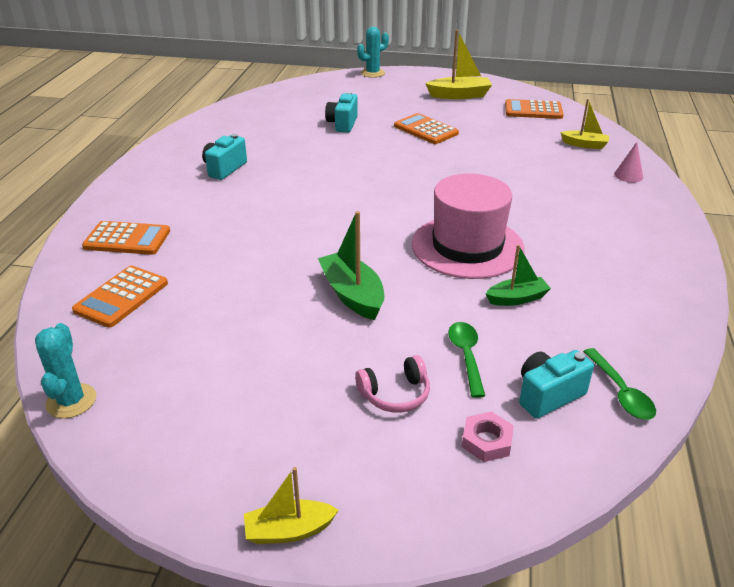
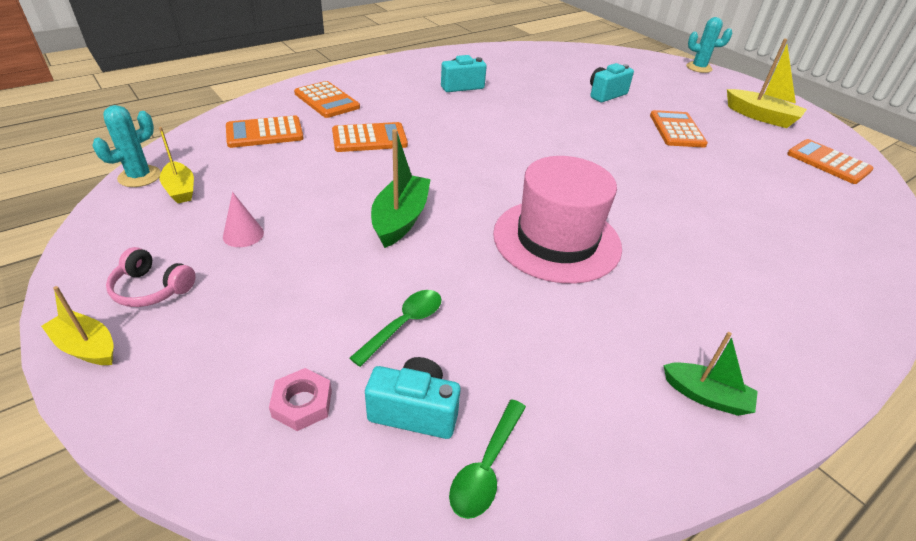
camera: 40 degrees right, 5 degrees up
pink headphones [355,355,430,413] -> pink headphones moved to [106,247,196,307]
green boat [486,245,551,306] -> green boat moved to [663,332,758,416]
yellow boat [560,99,609,149] -> yellow boat moved to [159,127,194,203]
pink cone [614,142,643,183] -> pink cone moved to [223,192,264,247]
none -> orange calculator [332,122,408,152]

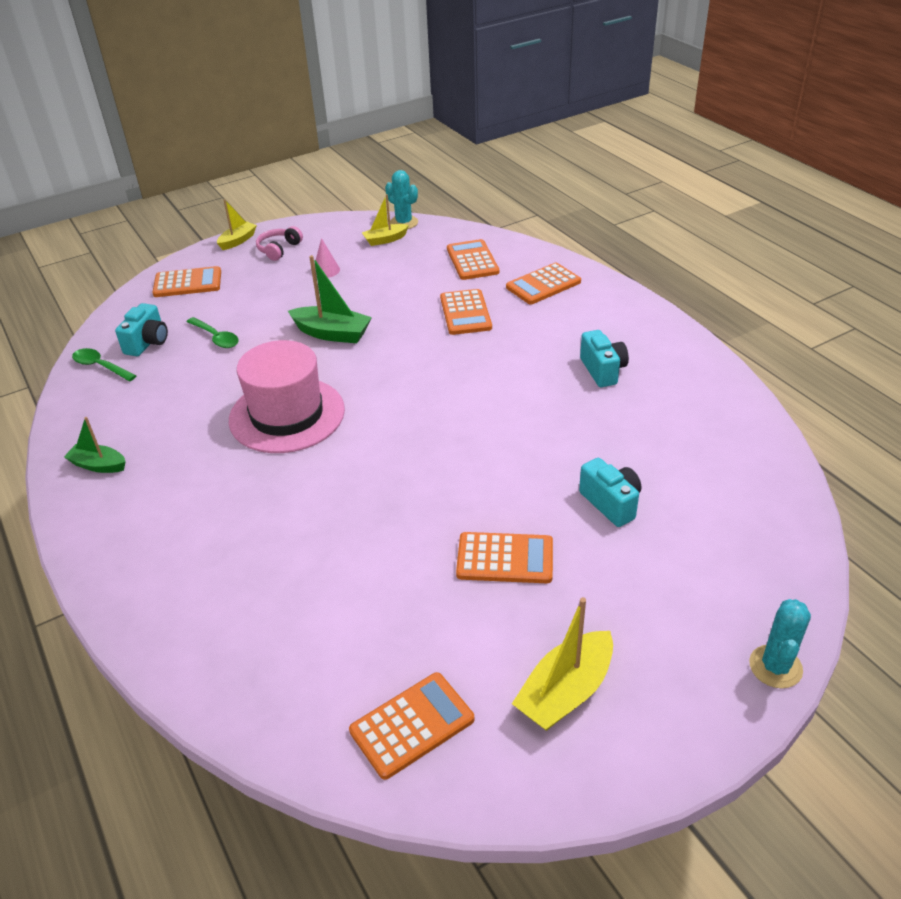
camera: 100 degrees right, 0 degrees up
pink nut [269,368,332,431] -> none
green boat [663,332,758,416] -> green boat turned 75 degrees clockwise [64,417,126,473]
none -> orange calculator [152,266,221,297]

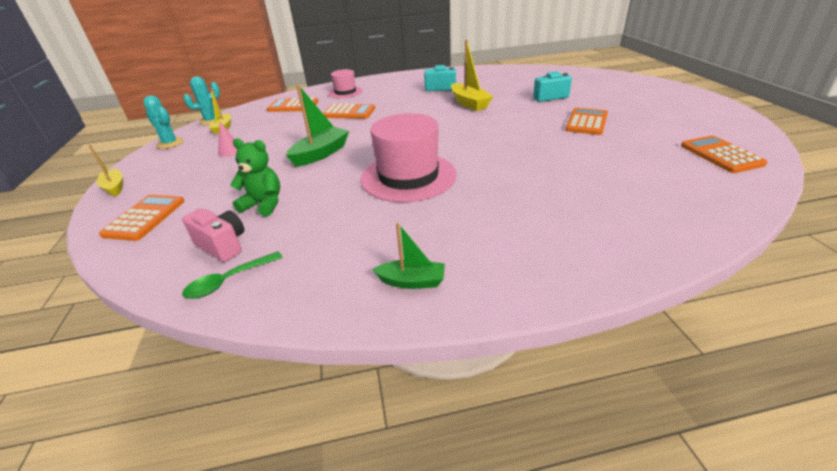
camera: 70 degrees left, 5 degrees down
green boat [64,417,126,473] -> green boat turned 120 degrees counterclockwise [372,223,445,289]
turquoise camera [115,303,168,356] -> pink camera [182,209,244,262]
green spoon [186,317,239,348] -> green teddy bear [230,138,280,216]
pink headphones [256,226,303,261] -> none
orange calculator [506,263,581,304] -> pink hat [328,69,363,98]
yellow boat [512,597,613,731] -> yellow boat moved to [451,40,493,111]
turquoise cactus [749,599,811,688] -> turquoise cactus moved to [143,95,184,149]

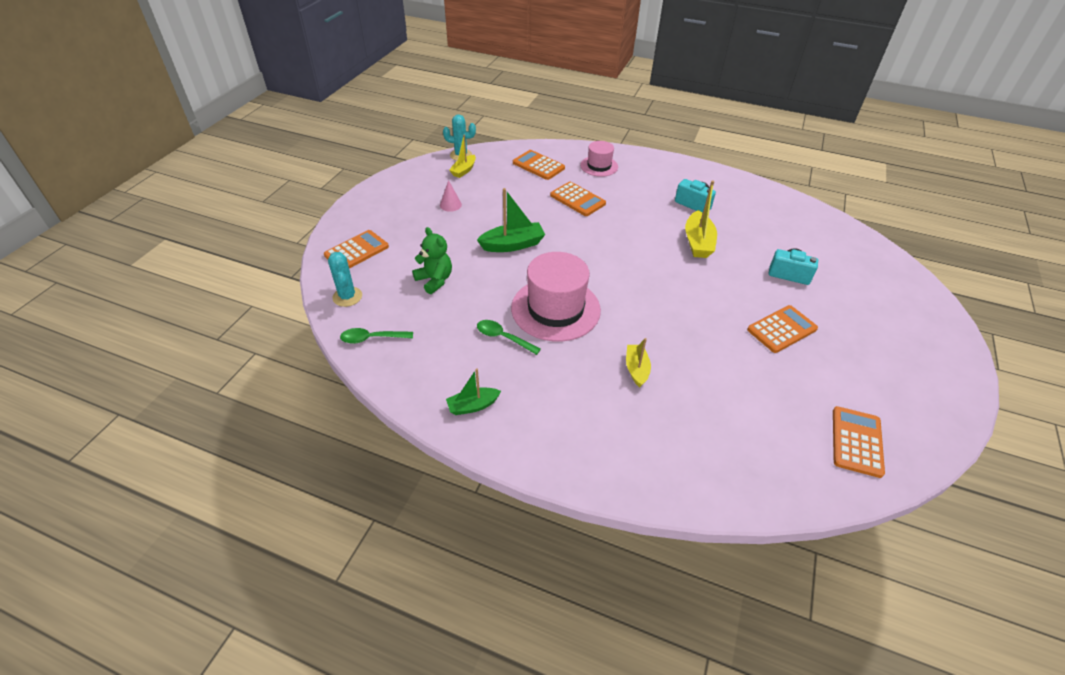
camera: 30 degrees right, 10 degrees up
yellow boat [88,144,123,196] -> yellow boat moved to [626,338,651,387]
turquoise cactus [143,95,184,149] -> turquoise cactus moved to [328,252,362,307]
pink camera [182,209,244,262] -> none
green boat [372,223,445,289] -> green boat turned 120 degrees clockwise [446,368,501,415]
none -> green spoon [477,320,541,355]

